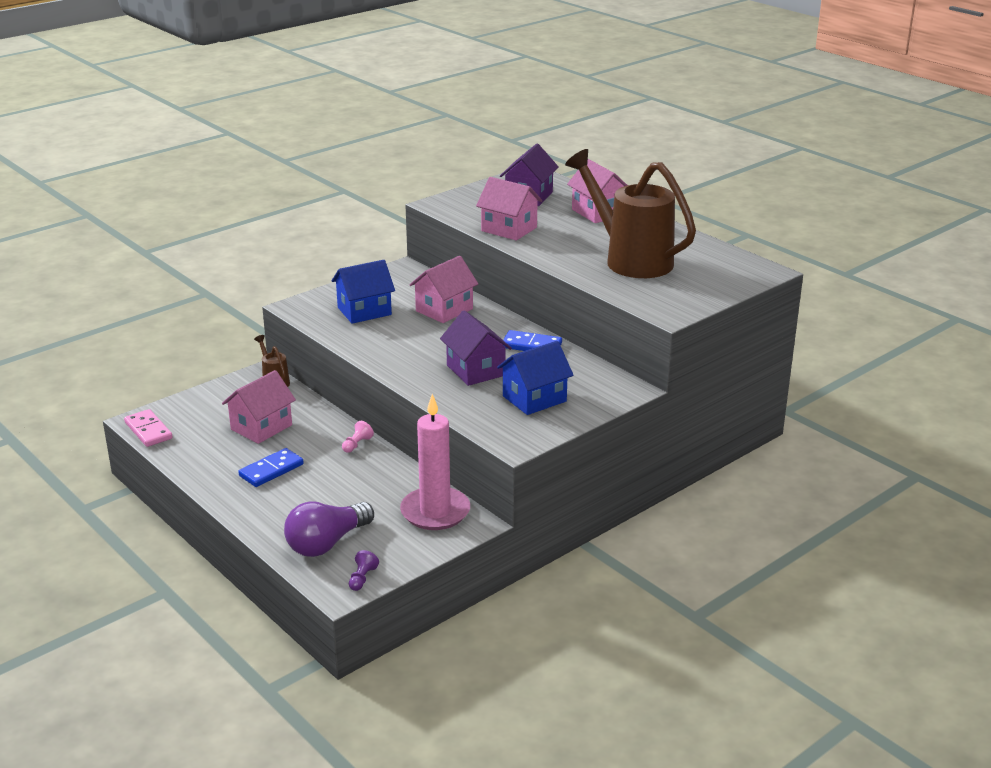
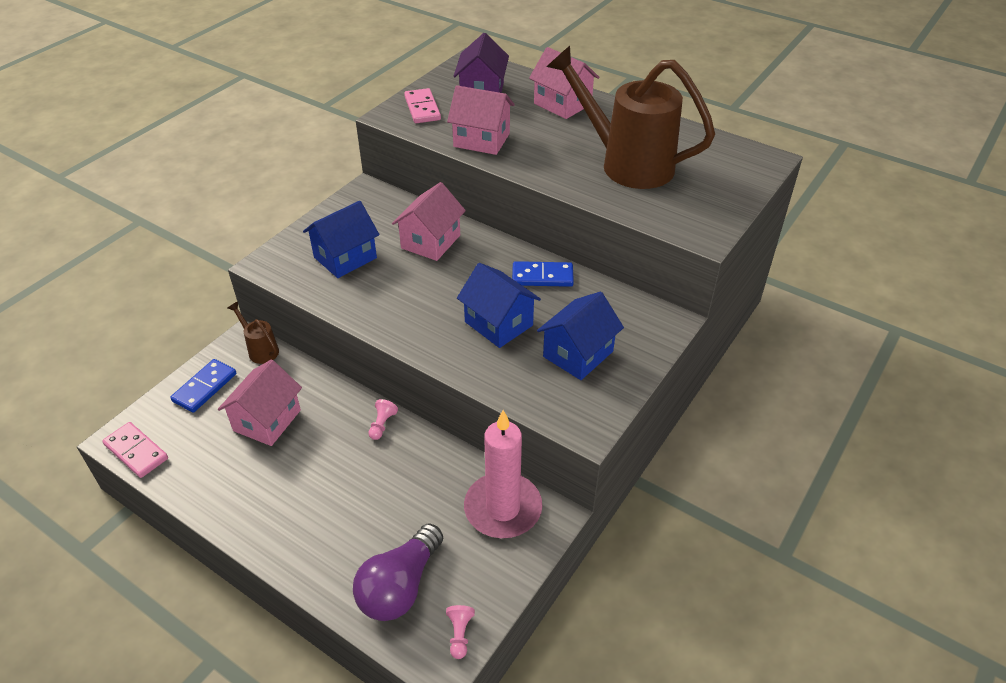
camera: 15 degrees left, 15 degrees up
blue domino [239,448,304,487] -> blue domino moved to [170,359,236,413]
purple pawn [349,550,379,591] -> pink pawn [446,605,475,659]
purple house [440,310,512,386] -> blue house [457,263,541,348]
none -> pink domino [404,88,441,123]

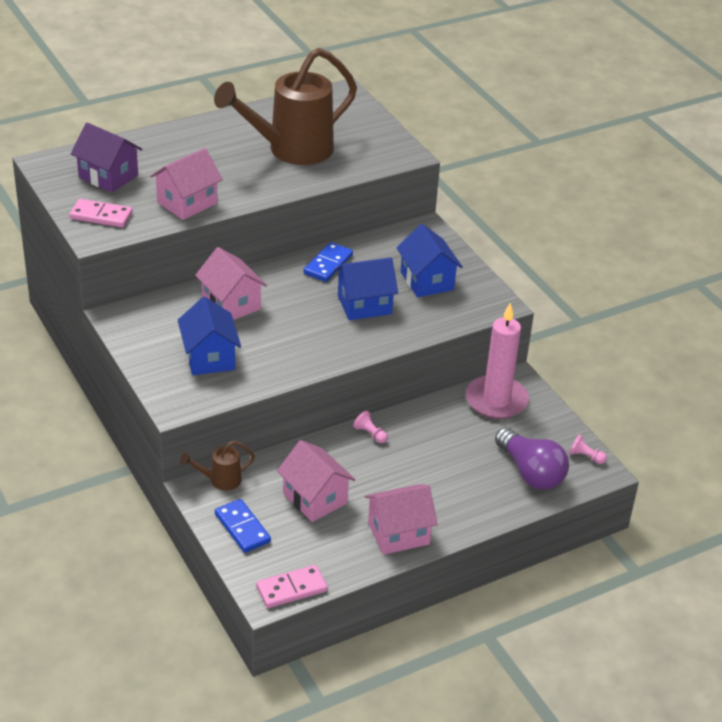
camera: 65 degrees left, 5 degrees down
pink house [529,47,599,119] -> pink house moved to [365,485,438,555]

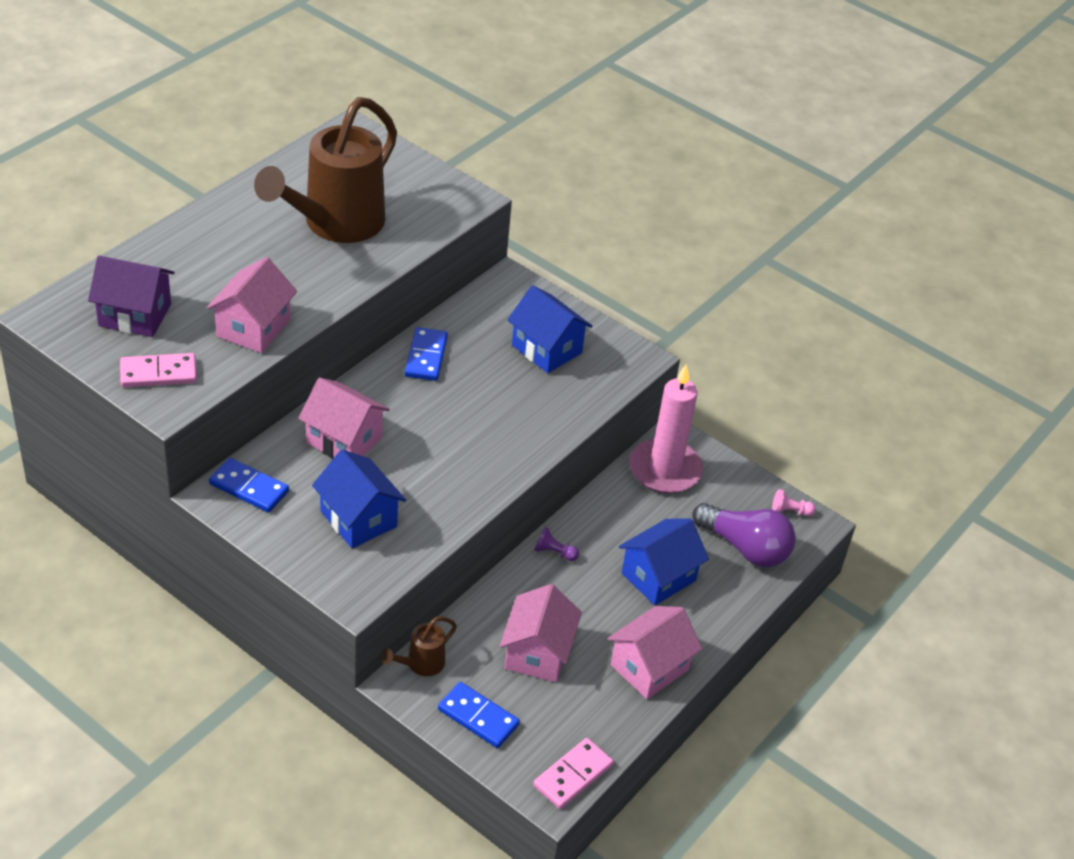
camera: 25 degrees left, 5 degrees up
pink house [277,440,355,522] -> pink house turned 75 degrees clockwise [500,584,582,682]
blue house [334,257,398,320] -> blue house moved to [619,518,709,606]
pink pawn [353,411,388,443] -> purple pawn [534,527,579,561]
none -> blue domino [209,458,289,513]

